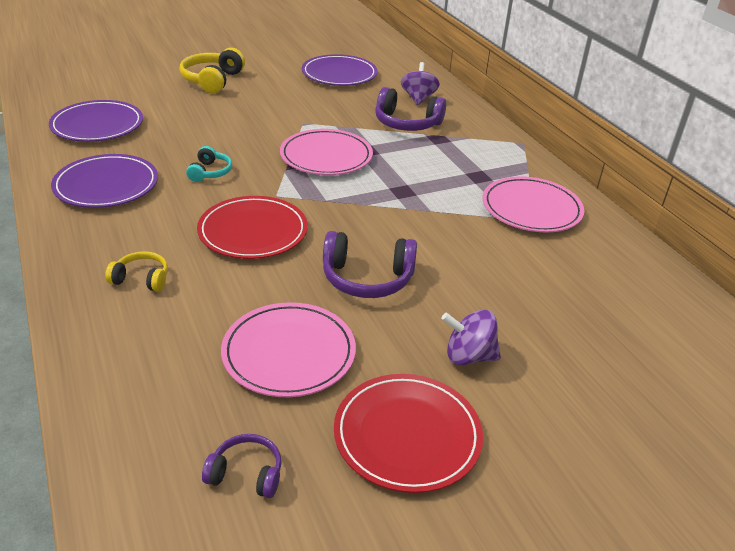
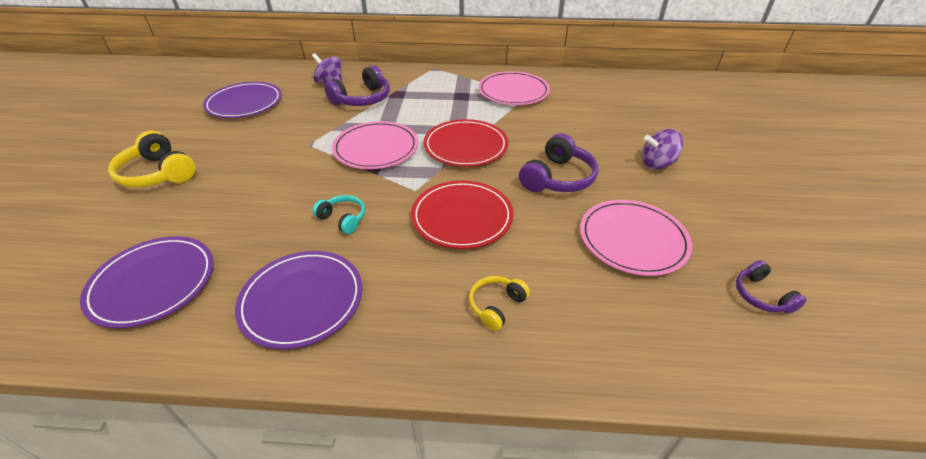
camera: 60 degrees left, 5 degrees up
purple headphones [202,434,282,498] -> purple headphones turned 60 degrees counterclockwise [736,260,807,314]
red plate [334,374,483,493] -> red plate moved to [423,119,508,167]
purple spinning top [442,309,501,366] -> purple spinning top turned 45 degrees clockwise [642,129,683,169]

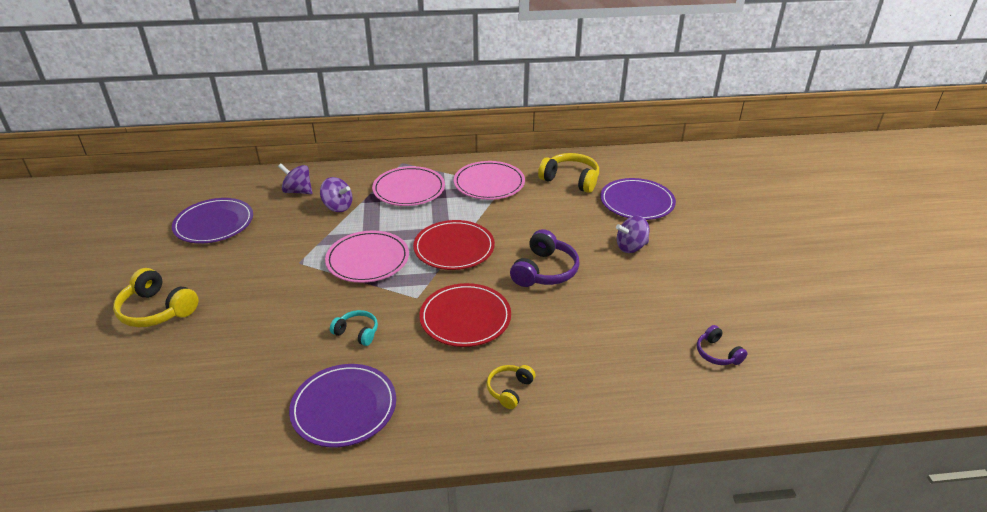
camera: 10 degrees left, 5 degrees down
purple plate [80,236,214,328] -> purple plate moved to [600,178,676,220]
purple headphones [324,65,390,106] -> purple spinning top [320,177,353,212]
pink plate [580,200,692,276] -> pink plate moved to [372,166,445,206]
none -> yellow headphones [538,153,599,193]

